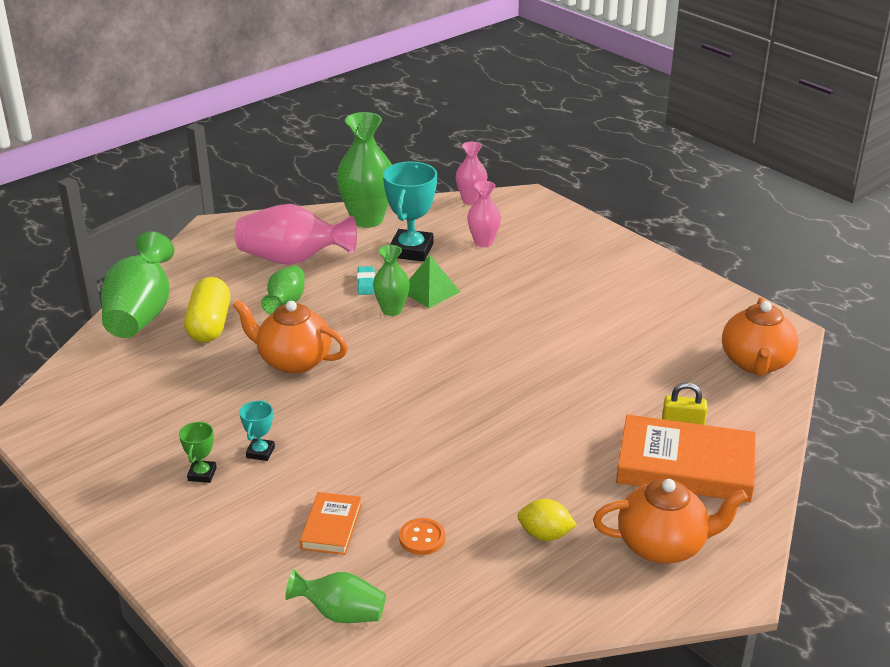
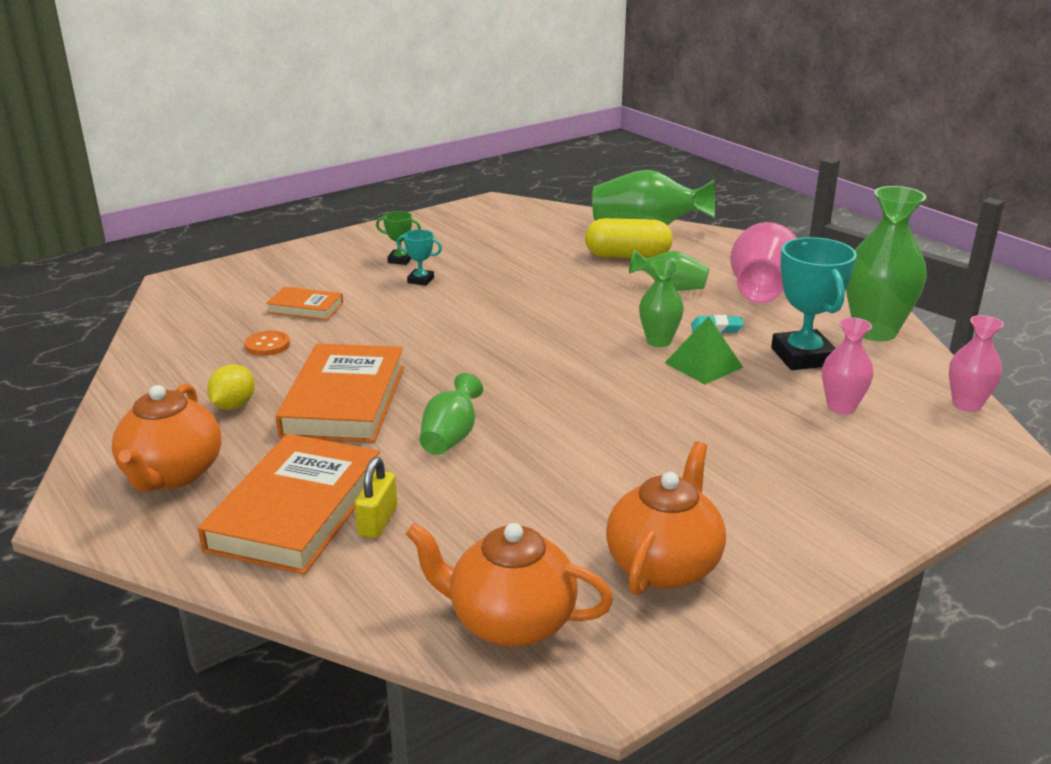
camera: 95 degrees right, 5 degrees down
orange teapot [232,299,348,374] -> orange teapot moved to [606,441,726,595]
green vase [285,569,386,623] -> green vase moved to [420,373,483,455]
turquoise trophy [383,162,437,262] -> turquoise trophy turned 60 degrees clockwise [771,237,857,370]
none -> orange book [276,343,404,443]

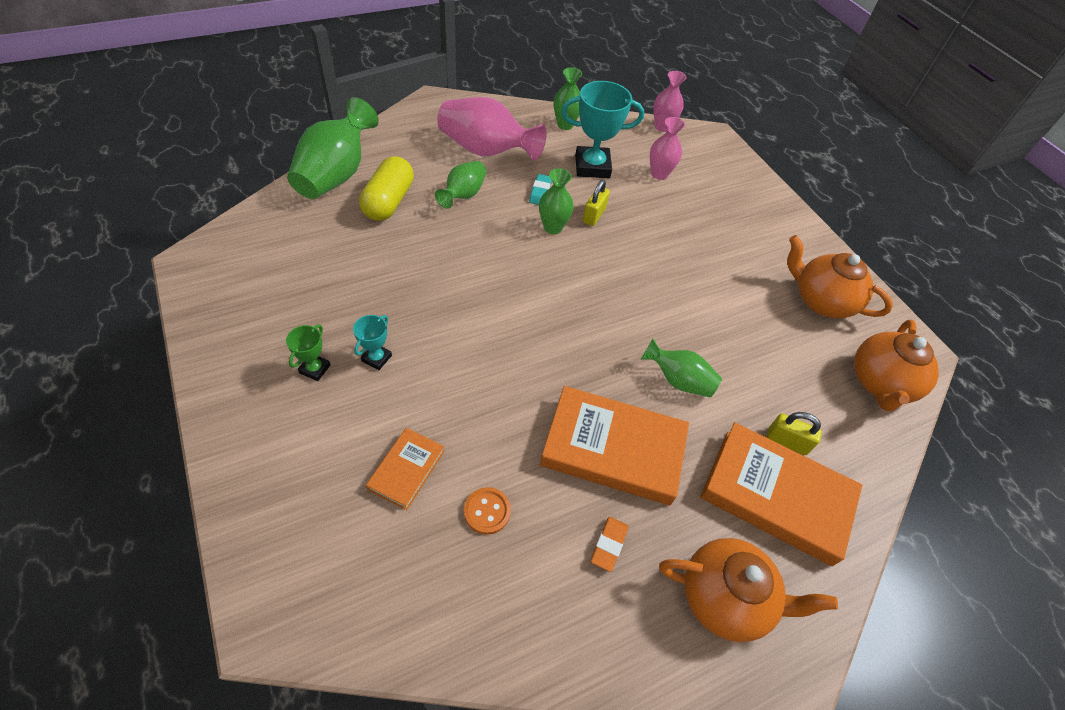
camera: 85 degrees left, 25 degrees up
yellow lemon [207,364,255,410] -> orange eraser [591,517,629,572]
green pyramid [665,316,744,384] -> yellow padlock [583,180,610,226]
green vase [846,186,927,341] -> green vase [554,67,582,130], size x0.57

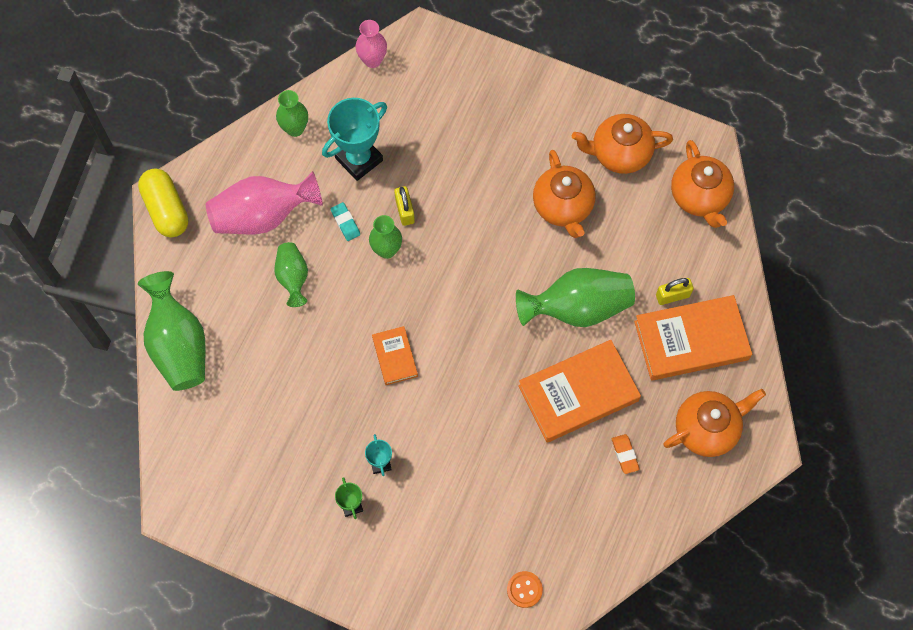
camera: 35 degrees left, 15 degrees up
yellow capsule [359,156,414,221] -> yellow capsule moved to [138,168,188,237]
orange book [366,428,445,510] -> orange book moved to [372,326,418,385]
orange button [464,487,511,535] -> orange button moved to [507,571,543,608]
green vase [641,338,722,398] -> green vase [516,268,635,327], size x1.76
pink vase [650,117,685,180] -> none
none -> orange teapot [533,150,596,238]

